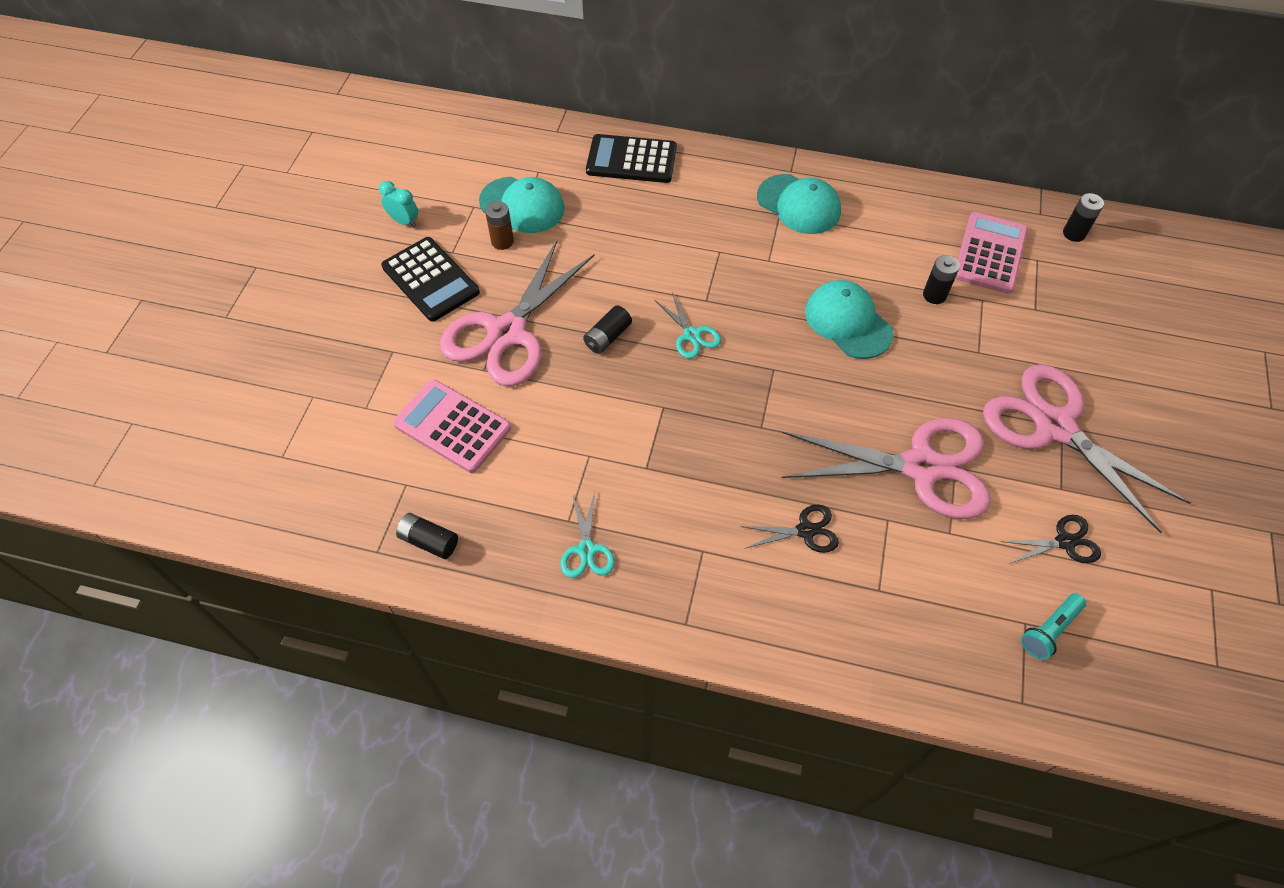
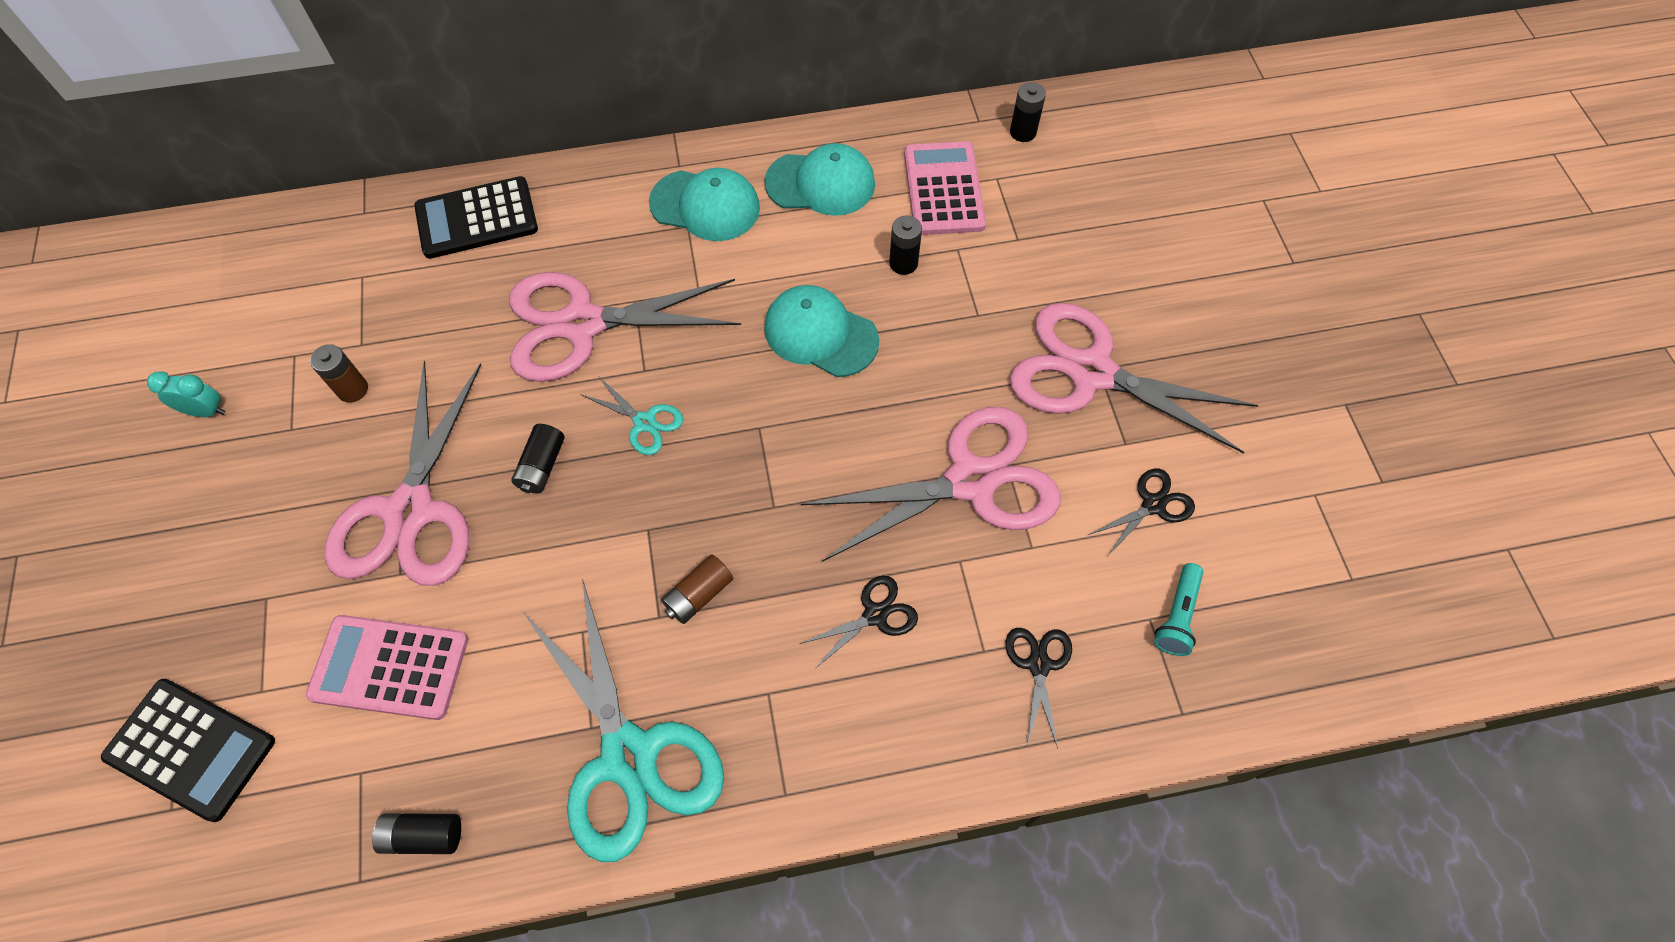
camera: 25 degrees left, 5 degrees up
black calculator [381,237,480,321] -> black calculator moved to [101,679,275,822]
turquoise cap [479,177,565,233] -> turquoise cap moved to [764,143,875,216]
turquoise scissors [561,492,615,578] -> turquoise scissors [523,579,724,862], size x2.25
none -> pink scissors [509,272,741,382]
none -> brown battery [661,554,733,624]
none -> black scissors [1006,628,1072,748]

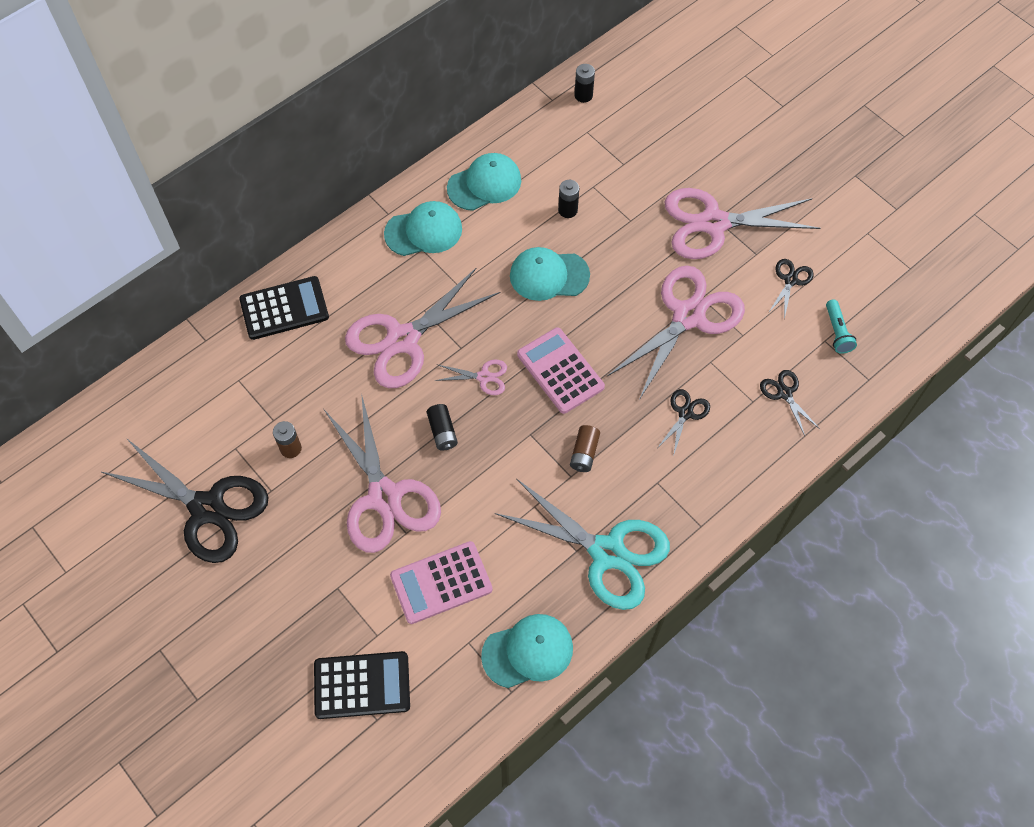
camera: 30 degrees left, 0 degrees up
turquoise clock [147,371,225,417] -> black scissors [101,438,269,563]
black battery [372,813,461,854] -> turquoise cap [481,614,573,688]
black calculator [414,176,538,259] -> black calculator turned 150 degrees counterclockwise [239,276,329,340]
turquoise scissors [580,376,683,455] -> pink scissors [434,360,507,395]
pink calculator [904,141,986,235] -> pink calculator moved to [517,327,605,414]

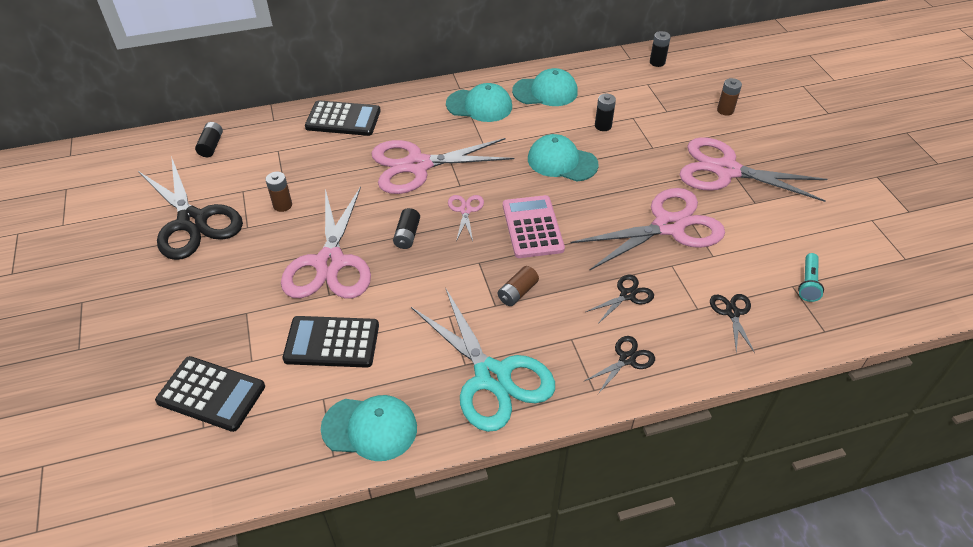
camera: 25 degrees right, 15 degrees down
pink calculator [390,541,493,624] -> black calculator [282,316,379,368]
pink scissors [434,360,507,395] -> pink scissors turned 120 degrees counterclockwise [448,195,484,241]
black scissors [768,259,814,319] -> black scissors moved to [585,336,655,394]
none -> black battery [195,122,223,157]
none -> brown battery [717,78,742,116]

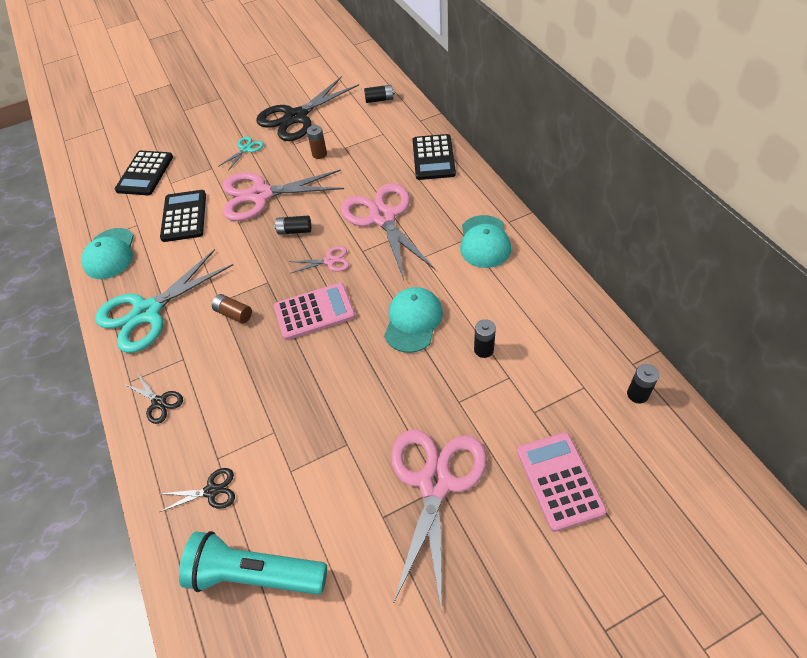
camera: 85 degrees right, 5 degrees up
turquoise cap [512,68,578,106] -> none
pink scissors [571,188,725,271] -> none
black scissors [586,275,654,324] -> none
brown battery [717,78,742,116] -> pink calculator [517,432,607,532]
turquoise flashlight [798,253,824,302] -> turquoise flashlight [179,531,327,595], size x2.06
none -> turquoise scissors [218,136,264,171]

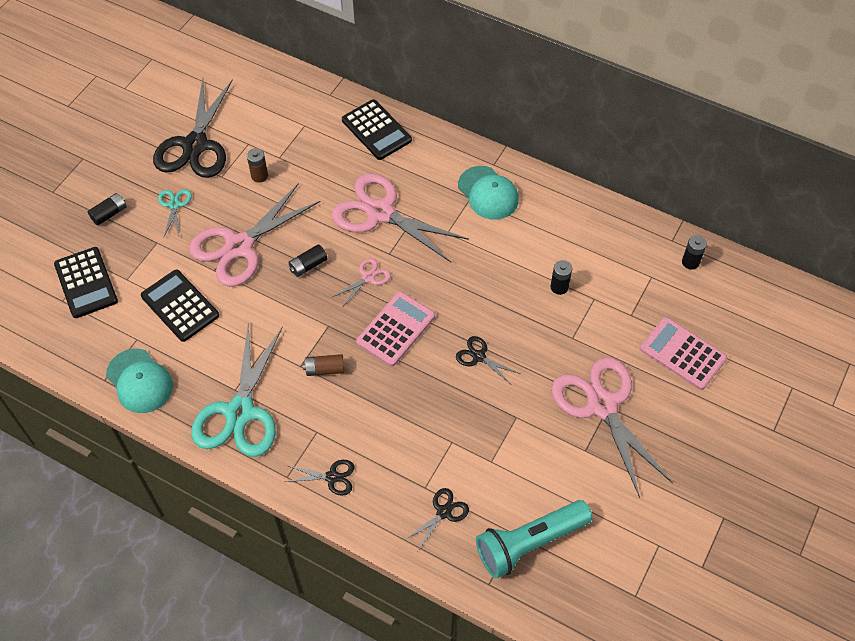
camera: 40 degrees left, 5 degrees up
black battery [364,85,395,103] -> black battery moved to [88,193,127,226]
turquoise cap [384,287,443,353] -> none
none -> black scissors [456,336,520,383]

